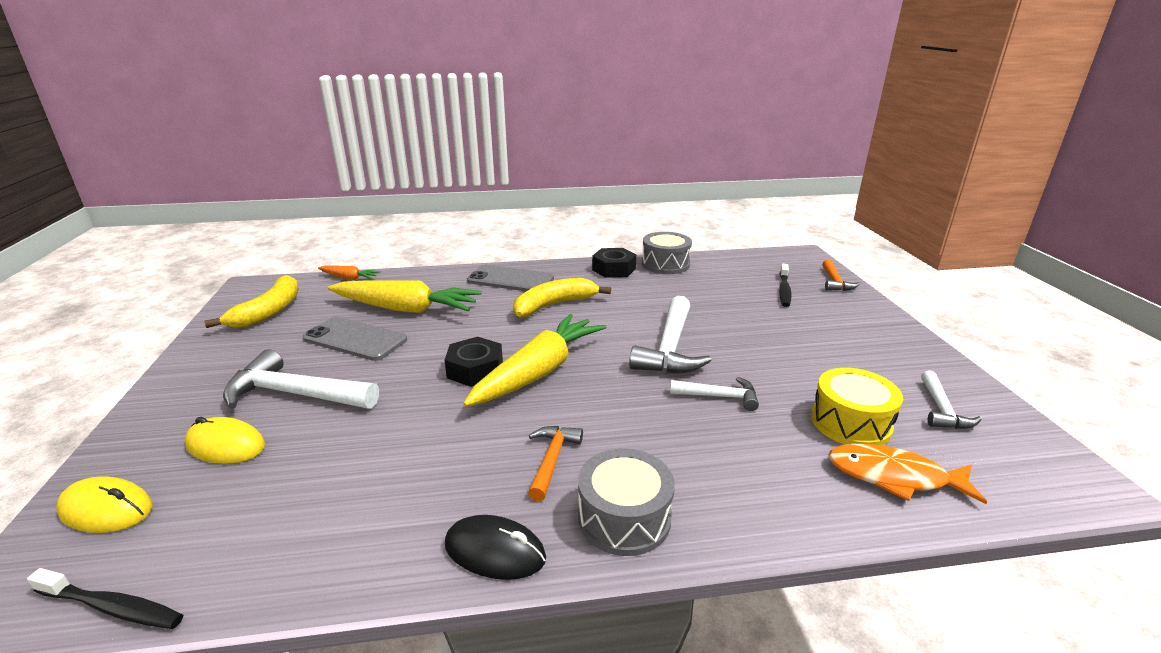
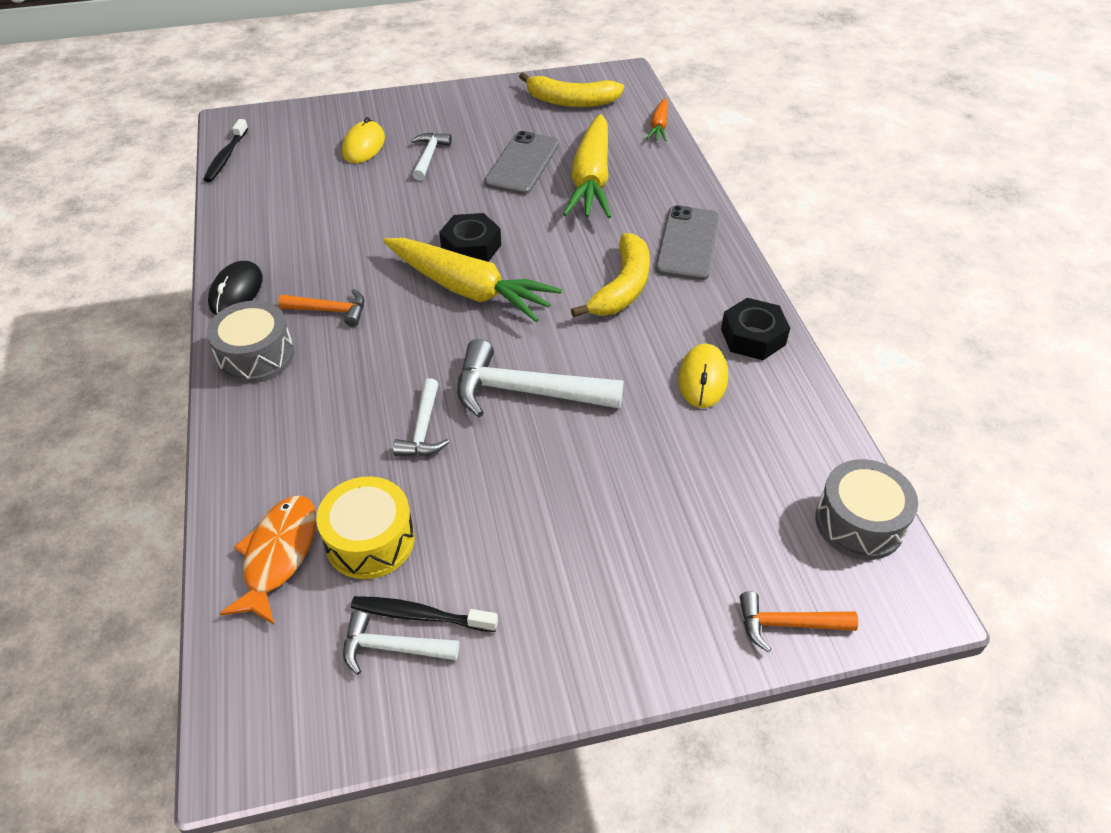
camera: 85 degrees right, 20 degrees up
yellow mouse [56,476,153,533] -> yellow mouse moved to [678,344,728,408]
white hammer [223,349,379,409] -> white hammer [411,133,452,181], size x0.56
yellow banana [513,278,611,318] -> yellow banana turned 60 degrees clockwise [571,233,650,317]
grey drum [642,232,692,274] -> grey drum moved to [815,459,918,560]
black toothbrush [779,264,792,307] -> black toothbrush moved to [351,596,498,632]

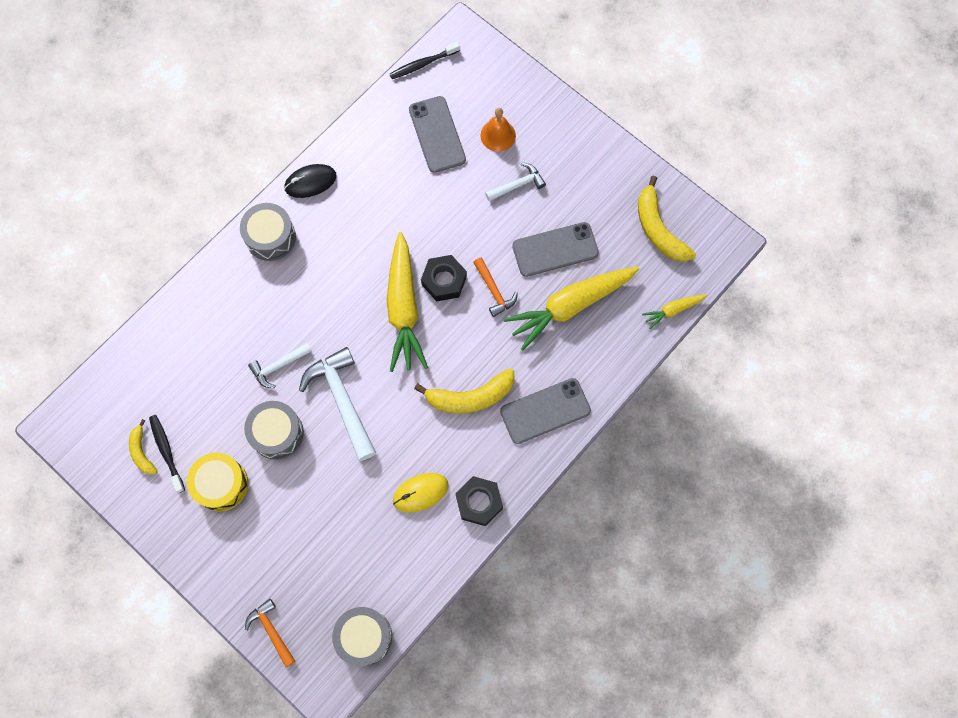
camera: 55 degrees right, 25 degrees up
orange fish [219,496,316,625] -> none
orange hammer [278,289,364,327] -> orange hammer moved to [473,257,518,317]
yellow drum [316,476,415,579] -> yellow drum moved to [187,453,248,511]
yellow mouse [342,117,385,163] -> orange bell [481,108,516,152]
white hammer [343,611,459,675] -> yellow banana [129,419,158,475]
orange carrot [646,98,668,141] -> yellow carrot [642,295,707,329]
none -> grey drum [244,401,304,459]
none -> grey phone [409,96,466,173]

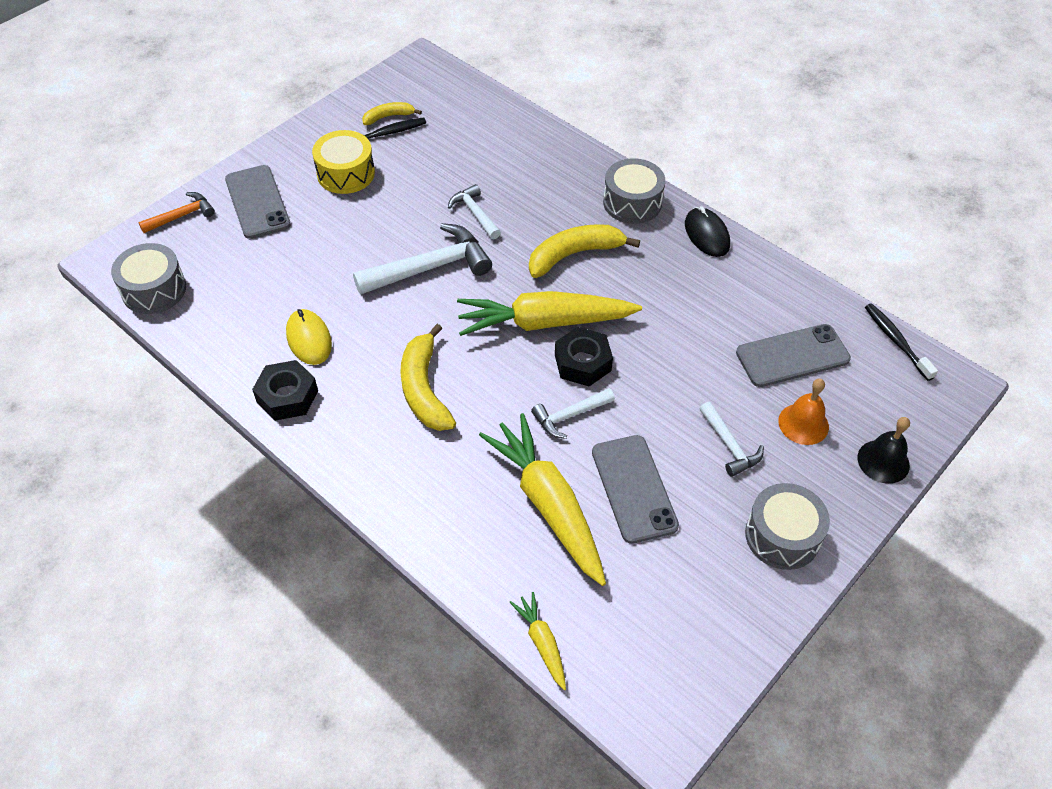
camera: 90 degrees right, 20 degrees down
grey drum [244,401,304,459] -> grey drum moved to [745,483,830,570]
orange hammer [473,257,518,317] -> white hammer [531,388,615,439]
grey phone [500,378,591,444] -> grey phone moved to [225,165,291,239]
yellow banana [638,176,696,262] -> yellow banana moved to [529,224,640,278]
none -> black bell [858,417,910,484]

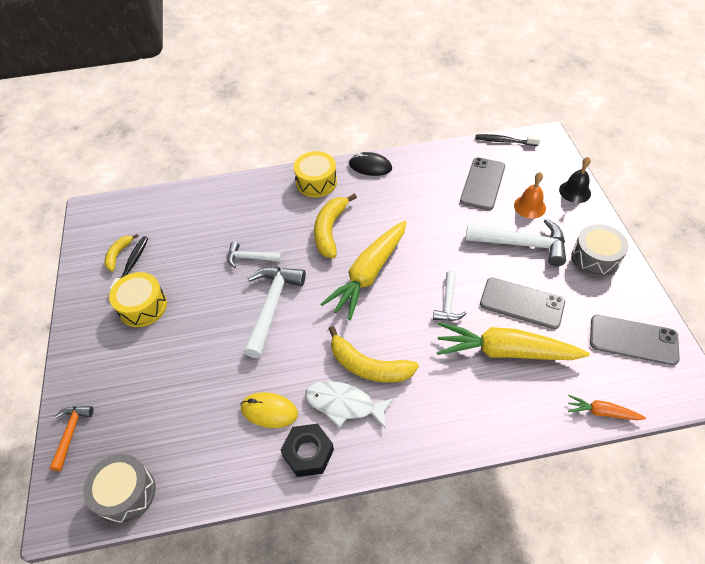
camera: 50 degrees left, 0 degrees up
grey phone [225,165,291,239] -> grey phone moved to [590,315,680,365]
yellow carrot [509,592,566,690] -> orange carrot [568,395,646,420]
black nut [555,327,613,386] -> none
grey drum [603,158,665,224] -> yellow drum [294,151,337,197]
white hammer [699,402,764,477] -> white hammer [465,218,566,266], size x1.79
none -> white fish [305,381,394,429]

